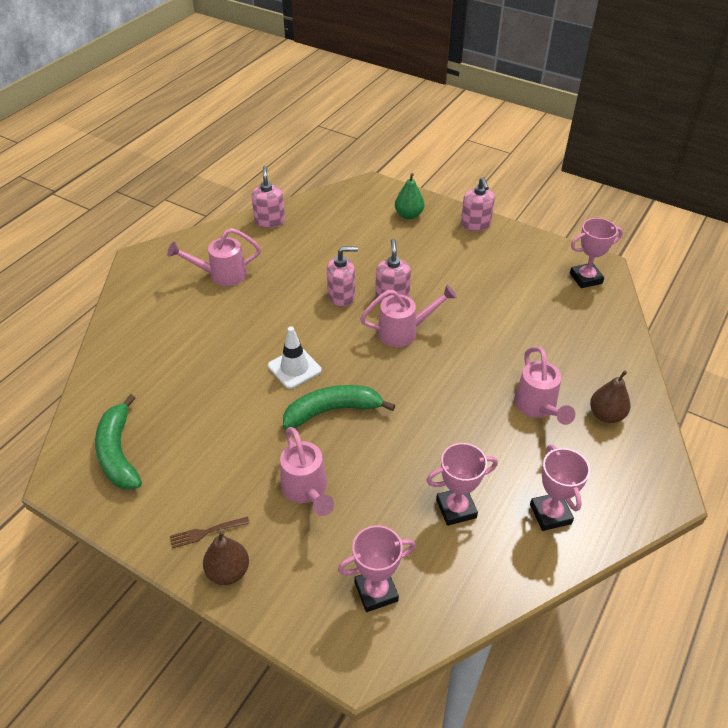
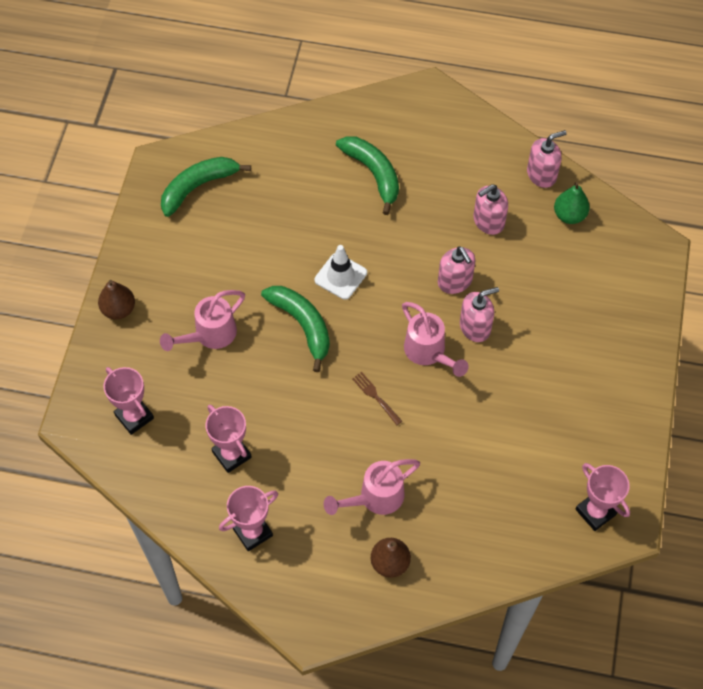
camera: 70 degrees right, 15 degrees up
pink watering can [167,228,261,286] -> none
brown fork [170,517,250,549] -> brown fork moved to [352,372,402,425]
green pear [395,173,425,219] -> green pear moved to [554,182,590,224]
pink soap dispenser [461,177,495,231] -> pink soap dispenser moved to [473,184,508,235]
none -> green banana [336,136,399,215]

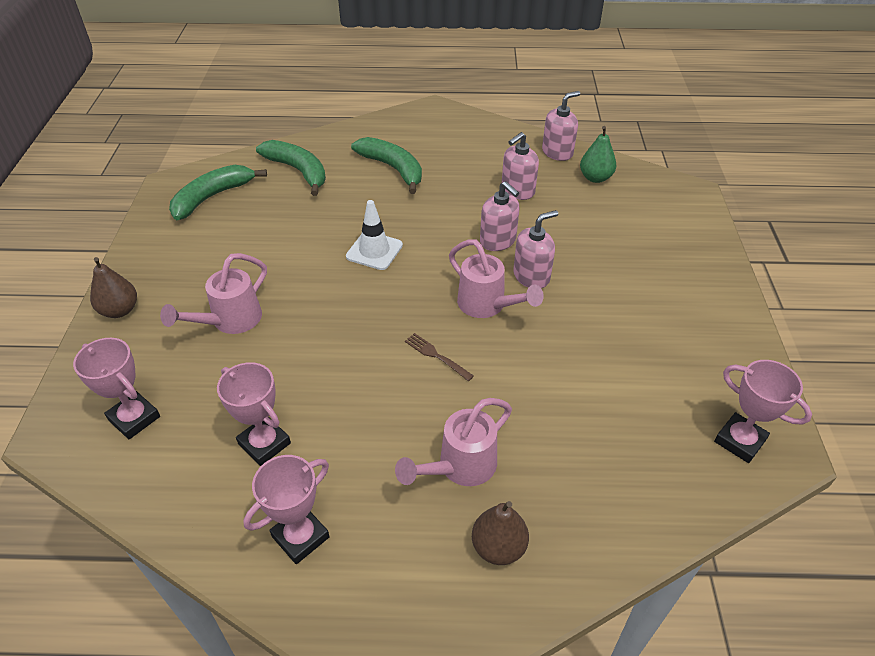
camera: 10 degrees left, 15 degrees down
green banana [261,286,330,372] -> green banana moved to [256,140,326,196]

